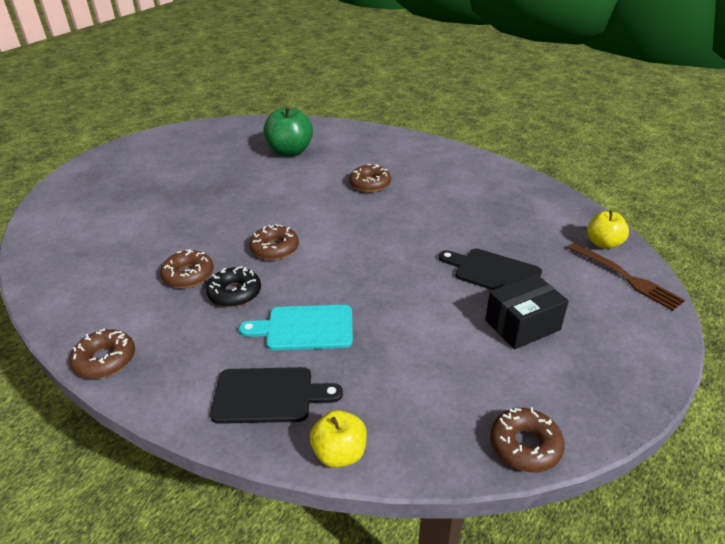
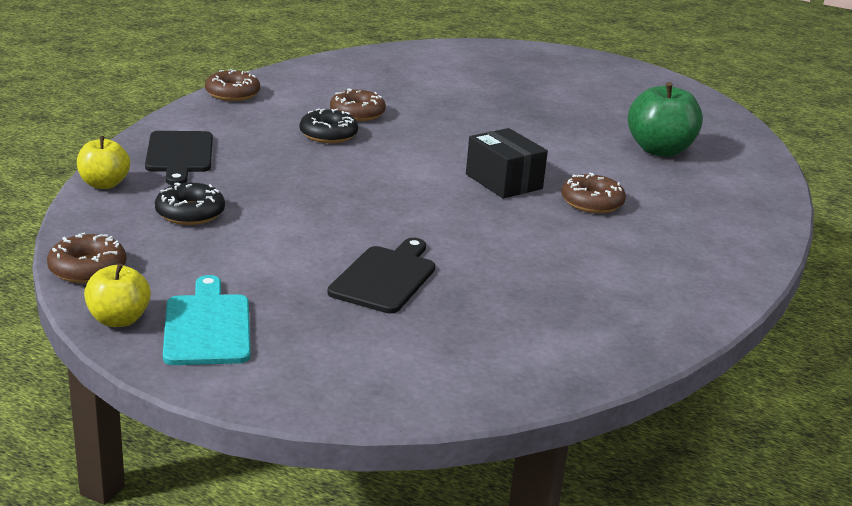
camera: 80 degrees right, 10 degrees down
turquoise cutting board [239,305,353,350] -> turquoise cutting board moved to [163,275,251,365]
brown donut [249,224,299,260] -> none
black box [485,274,569,349] -> black box moved to [466,128,548,198]
brown fork [568,243,685,311] -> none
yellow apple [587,210,629,249] -> yellow apple moved to [84,263,151,327]
none -> black donut [155,183,225,225]

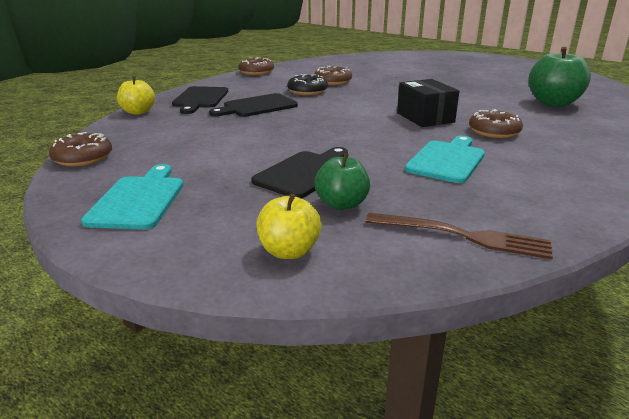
camera: 15 degrees right, 0 degrees up
yellow apple [84,263,151,327] -> yellow apple moved to [256,194,322,259]
black donut [155,183,225,225] -> none
none -> black cutting board [209,93,298,117]
none -> green apple [314,153,370,210]
none -> brown fork [365,213,553,259]
none -> turquoise cutting board [405,136,485,183]

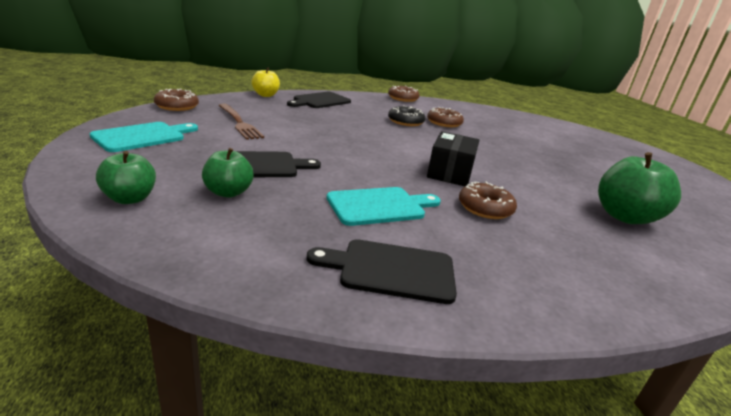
camera: 35 degrees right, 0 degrees up
black cutting board [209,93,298,117] -> black cutting board moved to [307,239,457,304]
yellow apple [256,194,322,259] -> green apple [96,151,156,204]
brown fork [365,213,553,259] -> brown fork moved to [218,104,264,140]

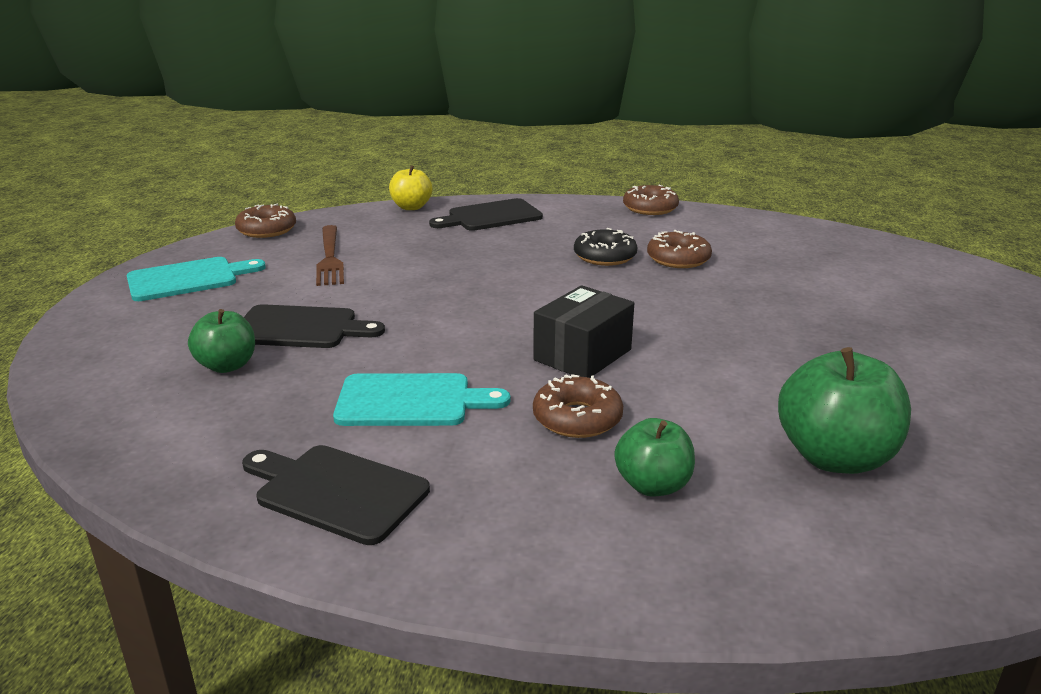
camera: 25 degrees right, 0 degrees up
green apple [96,151,156,204] -> green apple moved to [614,418,695,496]

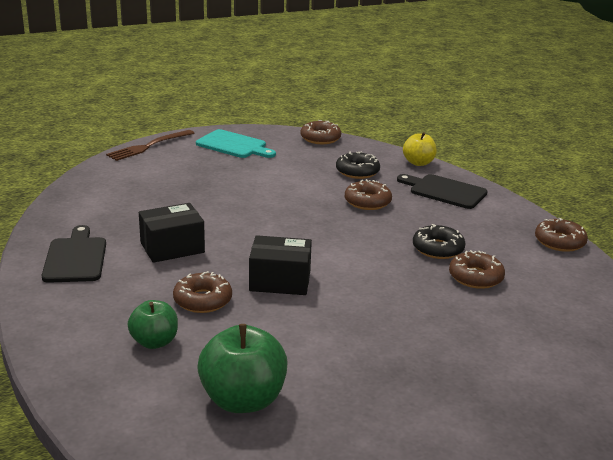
camera: 55 degrees right, 0 degrees up
green apple [188,309,255,373] -> none
black cutting board [244,304,385,348] -> none
brown fork [316,225,344,286] -> brown fork moved to [106,130,194,161]
turquoise cutting board [333,373,510,426] -> black box [139,203,205,263]
none -> black donut [336,151,380,179]
none -> brown donut [345,179,392,210]

